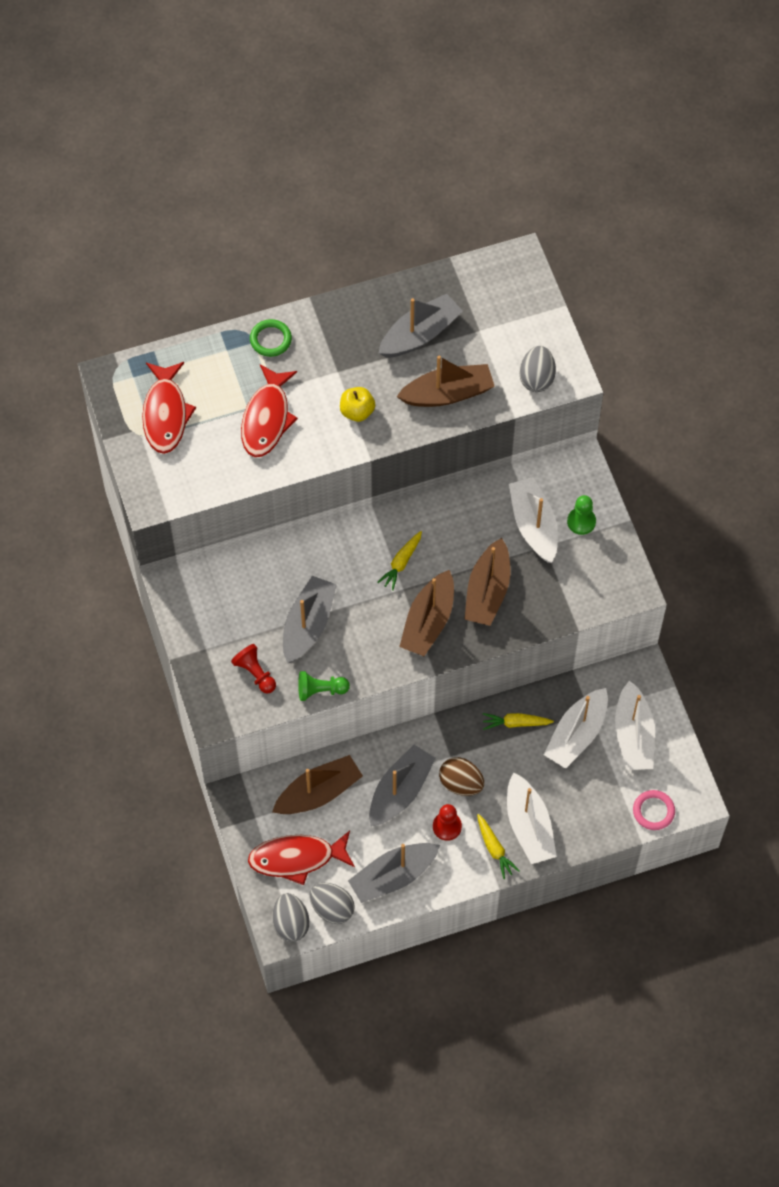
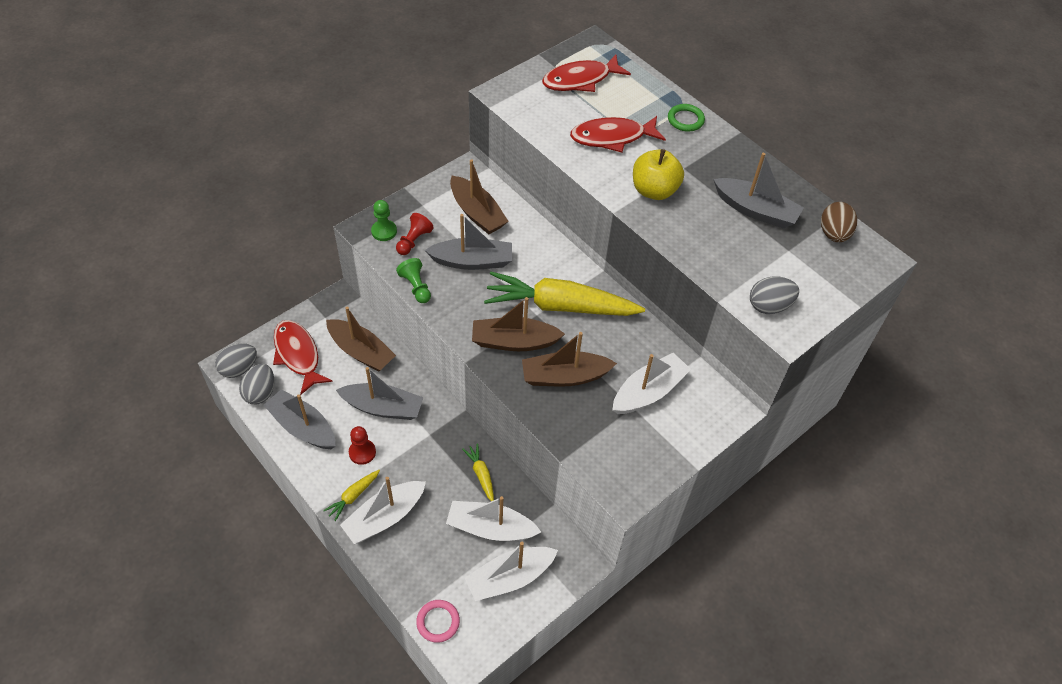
camera: 65 degrees right, 10 degrees down
yellow apple [340,387,375,422] -> yellow apple [633,149,684,200], size x1.53
yellow carrot [377,531,422,591] -> yellow carrot [484,272,645,316], size x2.40
brown boat [396,356,495,407] -> brown boat moved to [450,159,509,234]
brown egg [439,757,484,796] -> brown egg moved to [821,202,857,242]
green pawn [567,495,596,535] -> green pawn moved to [371,200,397,241]

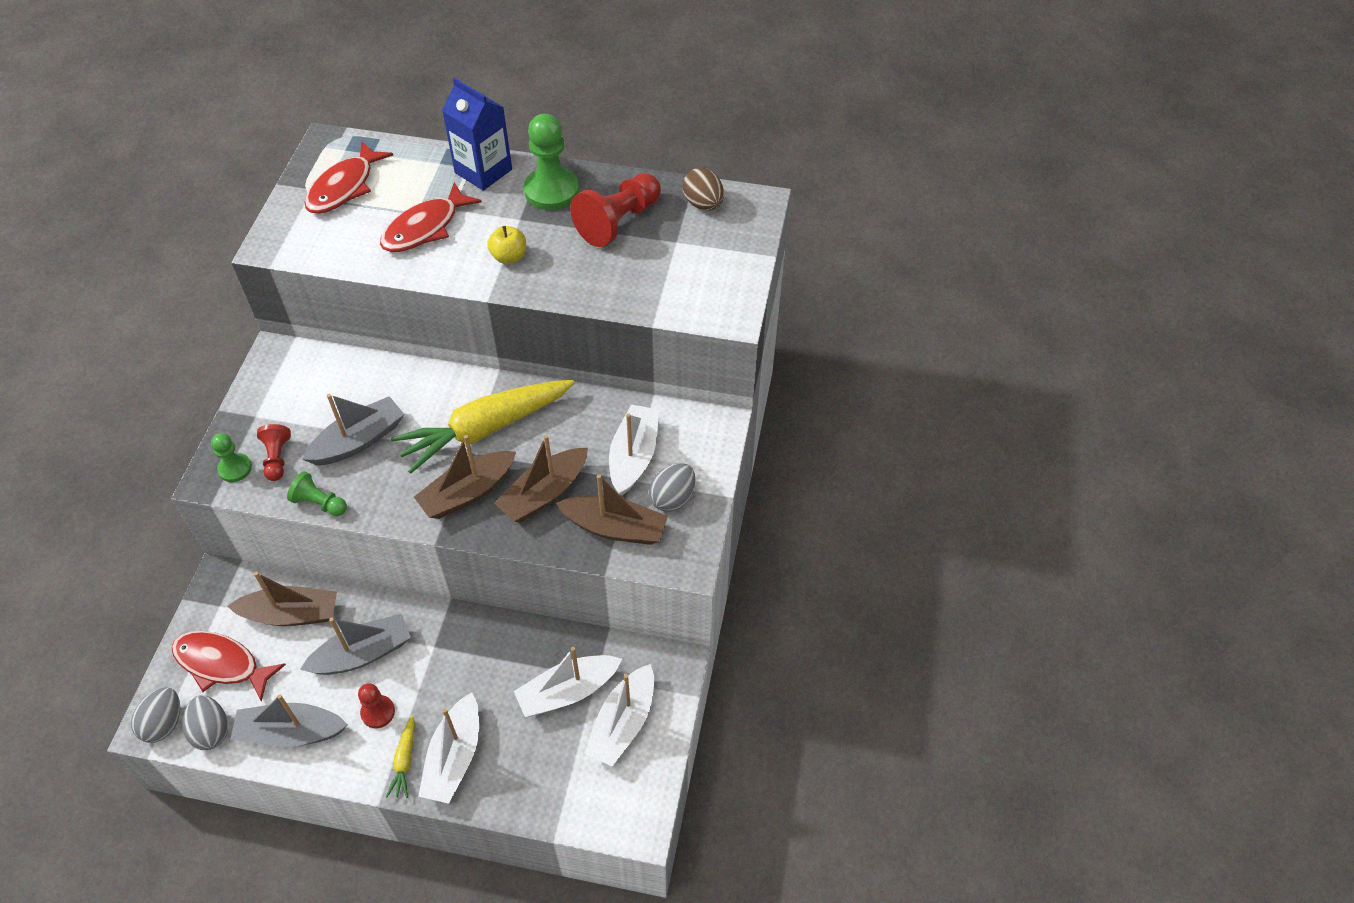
camera: 35 degrees left, 0 degrees up
pink ring [416,600,460,643] -> none
brown boat [450,159,509,234] -> brown boat moved to [556,474,668,545]
yellow carrot [462,443,494,501] -> none
yellow apple [633,149,684,200] -> yellow apple [487,226,526,264], size x0.65
green ring [668,104,705,131] -> blue carton [442,78,512,191]
grey boat [713,153,804,229] -> red pawn [570,173,661,247]
grey egg [750,276,799,314] -> grey egg moved to [649,463,695,512]
none -> green pawn [524,114,579,210]

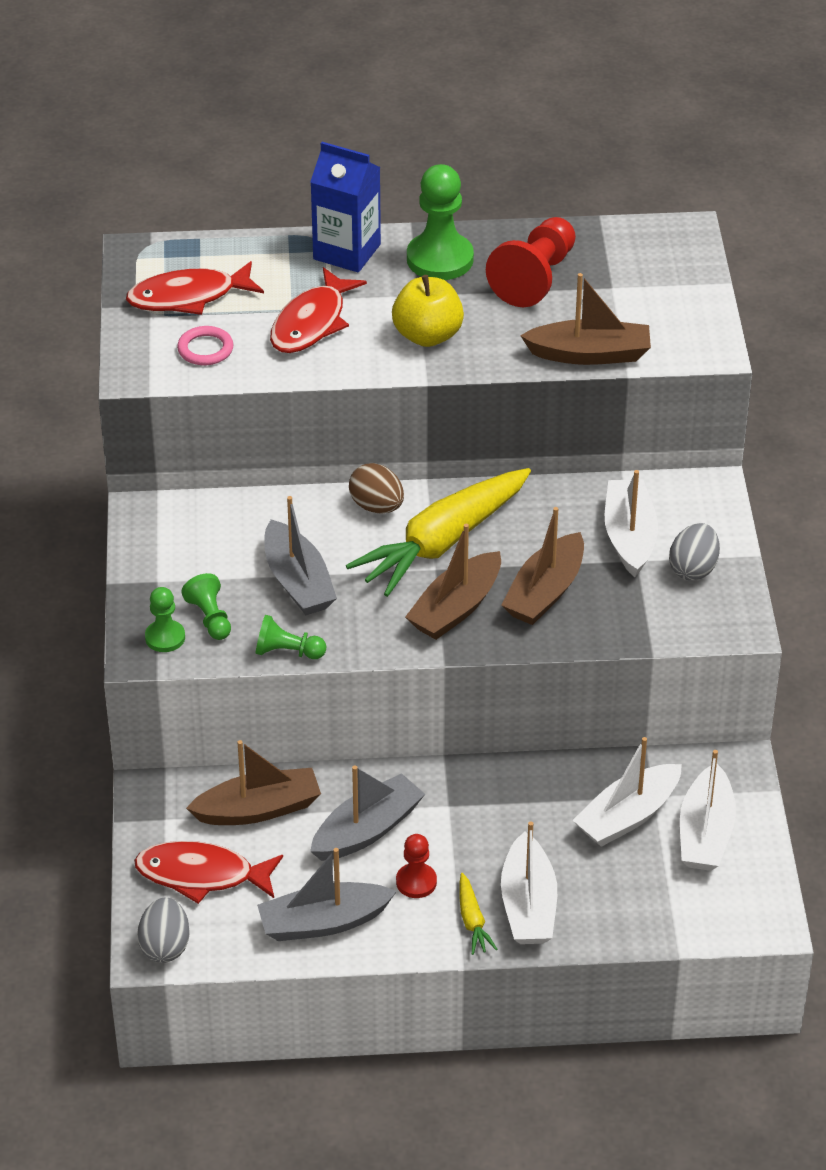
camera: 15 degrees left, 10 degrees down
grey egg [182,695,228,750] -> none
red pawn [257,424,291,481] -> green pawn [181,573,231,640]
grey boat [302,394,404,465] -> grey boat turned 120 degrees clockwise [264,496,337,615]
red fish [304,141,393,214] -> red fish turned 60 degrees clockwise [126,261,264,315]
yellow apple [487,226,526,264] -> yellow apple [392,275,464,347], size x1.53
brown boat [556,474,668,545] -> brown boat moved to [520,273,651,365]
brown egg [683,168,724,210] -> brown egg moved to [349,463,404,514]
none -> pink ring [177,326,233,365]

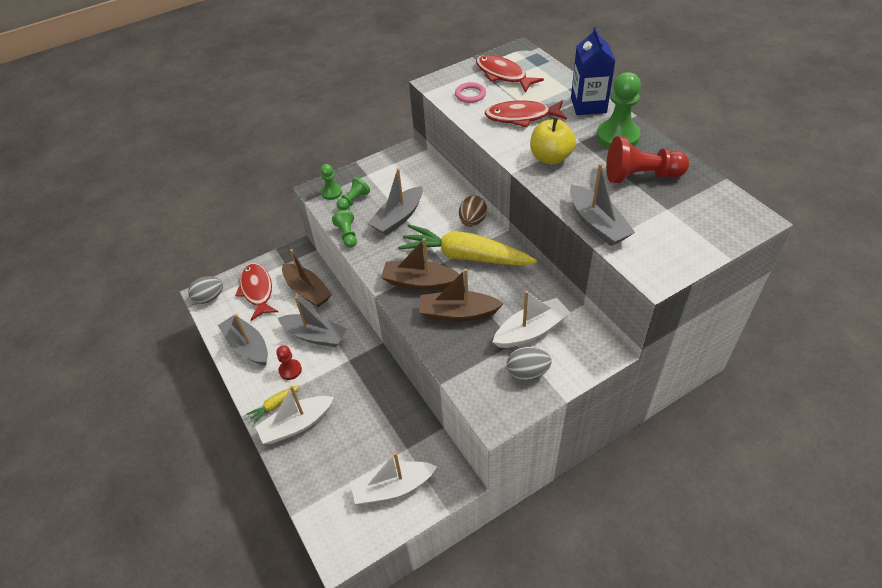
camera: 65 degrees right, 5 degrees up
brown boat [520,273,651,365] -> grey boat [570,163,635,246]
white boat [573,737,682,847] -> none

